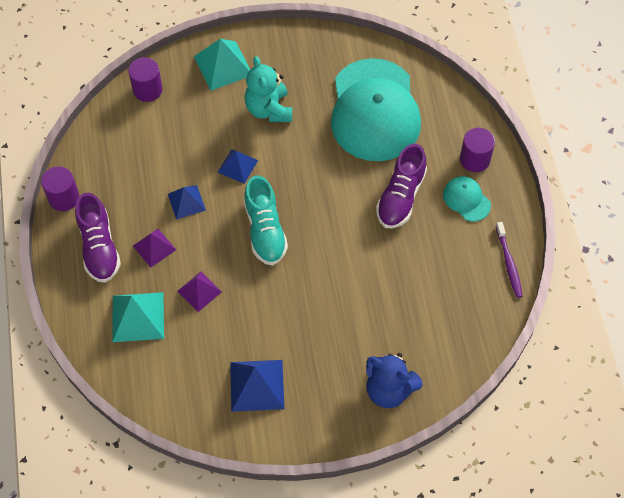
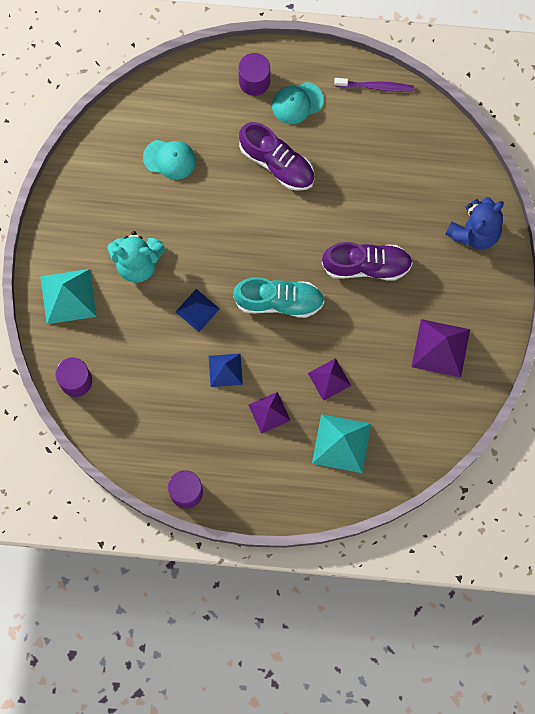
camera: 75 degrees left, 15 degrees up
purple shoe [75,193,121,283] -> purple shoe moved to [322,242,413,280]
blue pyramid [230,360,284,412] -> purple pyramid [411,319,470,377]
turquoise cap [331,58,421,161] -> turquoise cap [143,140,196,180], size x0.42

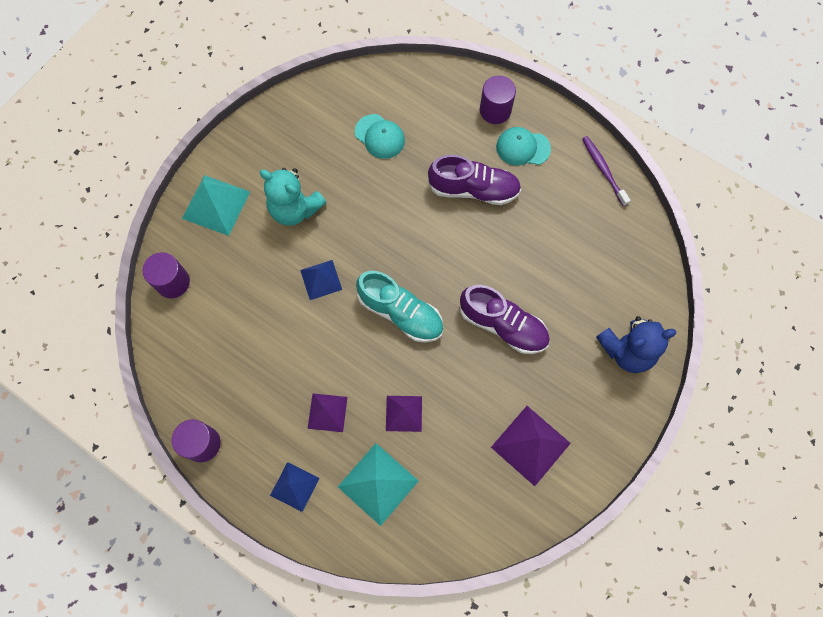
camera: 30 degrees right, 5 degrees down
blue pyramid [209,353,243,387] -> blue pyramid moved to [270,462,319,512]
purple shoe [239,122,315,191] -> purple shoe turned 60 degrees counterclockwise [428,155,521,205]
purple toothbrush [334,78,414,92] -> purple toothbrush turned 150 degrees counterclockwise [582,136,631,206]

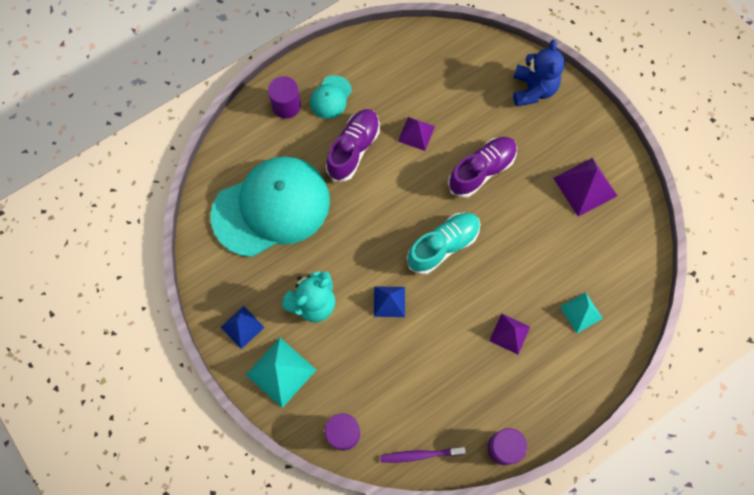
camera: 70 degrees left, 0 degrees up
blue pyramid [270,462,319,512] -> blue pyramid moved to [221,306,265,349]
turquoise pyramid [338,443,419,526] -> turquoise pyramid [560,292,603,333], size x0.63
turquoise cap [355,114,405,159] -> turquoise cap [211,157,330,257], size x2.38
purple pyramid [386,396,422,432] -> purple pyramid moved to [398,117,435,151]
purple toothbrush [582,136,631,206] -> purple toothbrush moved to [380,447,466,463]

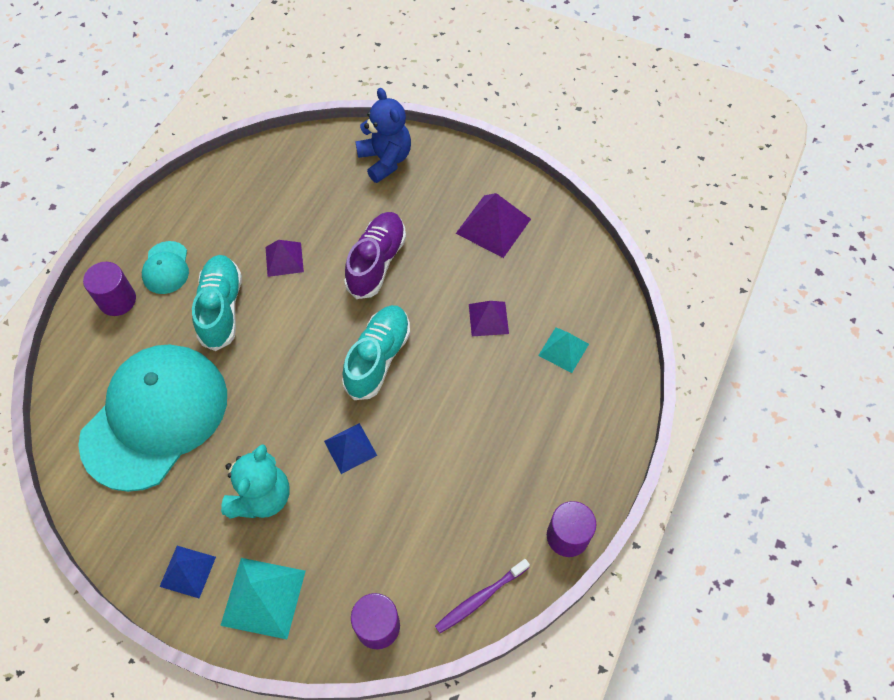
camera: 30 degrees left, 10 degrees down
purple shoe [326,109,380,182] -> turquoise shoe [192,255,242,351]
purple pyramid [489,313,530,354] -> purple pyramid moved to [469,301,509,336]

